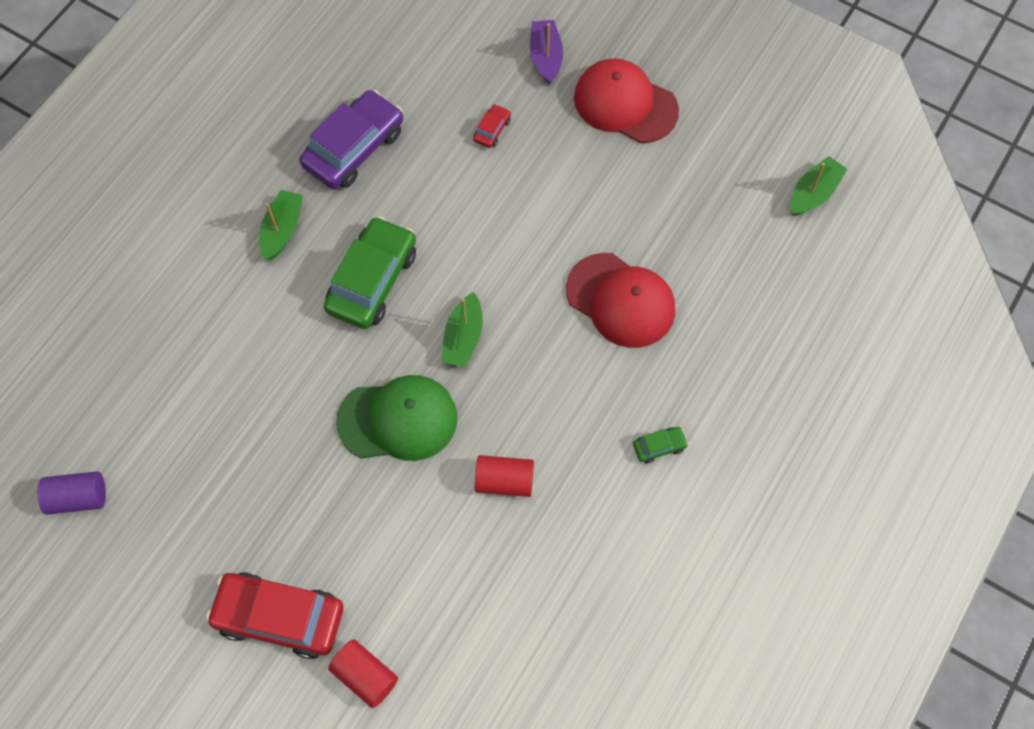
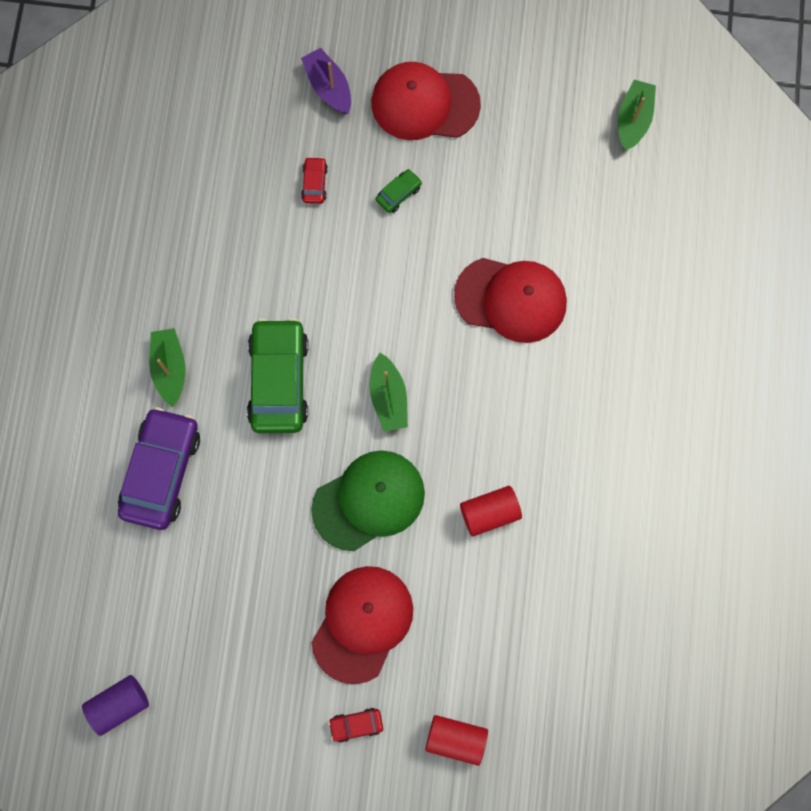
camera: 25 degrees left, 10 degrees up
red car [206,572,344,659] -> red car [328,708,383,743], size x0.43
purple car [299,90,403,189] -> purple car moved to [118,407,200,530]
green car [633,427,688,464] -> green car moved to [376,169,422,213]
none -> red cap [312,566,413,684]

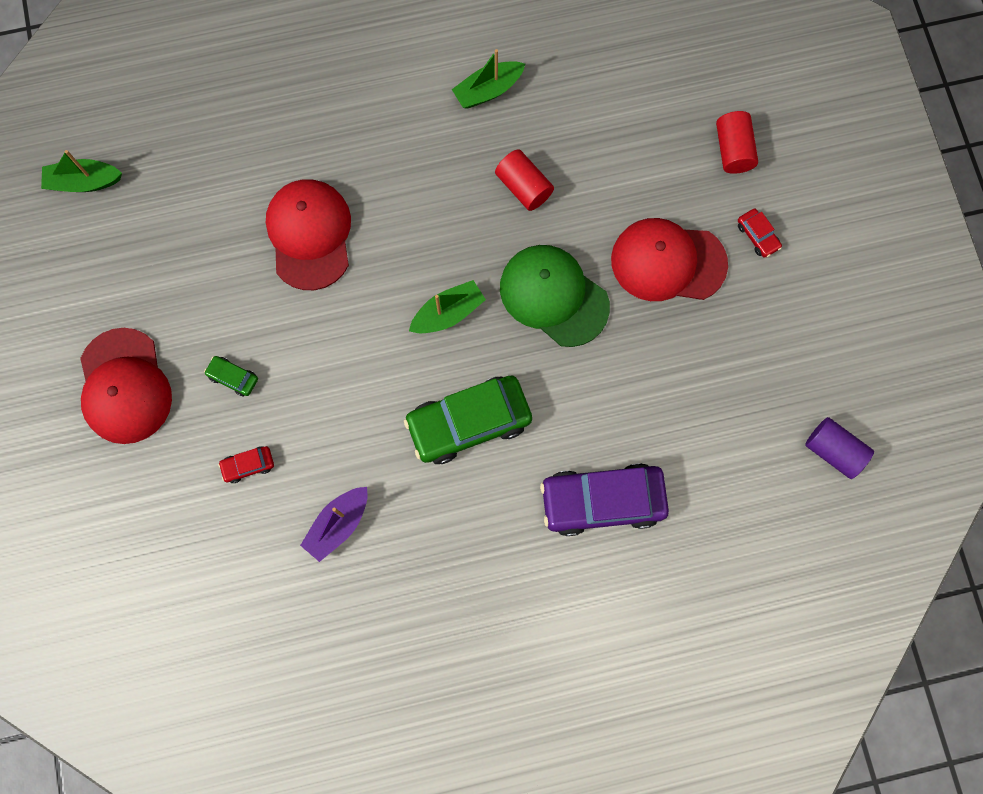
camera: 110 degrees left, 0 degrees up
green boat [149,328,186,407] -> green boat moved to [452,49,525,109]
purple boat [301,48,351,114] -> purple boat moved to [300,487,368,562]

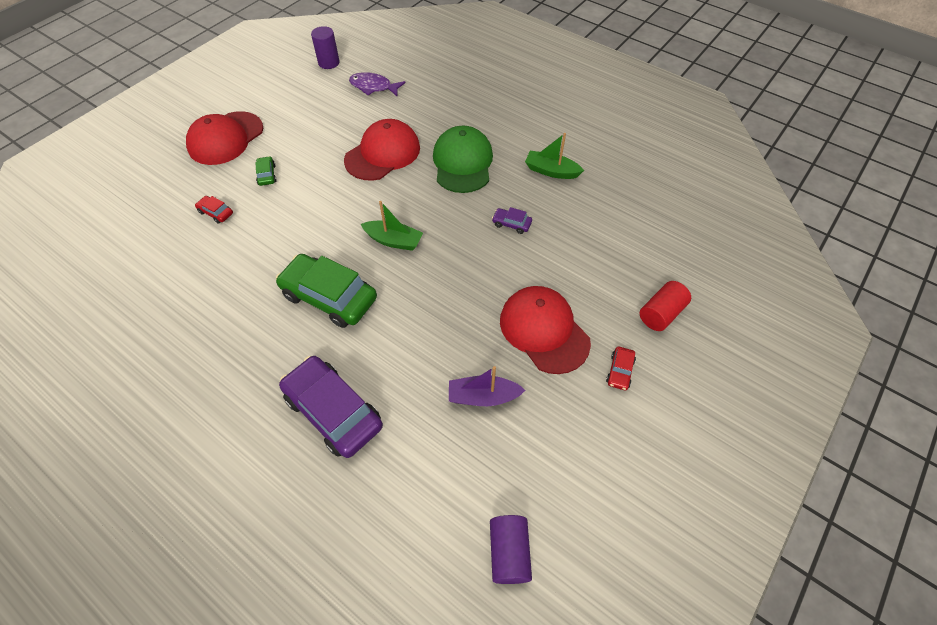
camera: 50 degrees right, 20 degrees down
green boat [41,150,122,192] -> purple cylinder [311,26,340,69]
purple boat [300,487,368,562] -> purple boat moved to [449,366,525,406]
red cylinder [495,149,554,211] -> purple car [492,207,532,234]
green cap [500,245,610,347] -> green cap moved to [433,126,493,193]
none -> purple fish [349,72,406,96]

